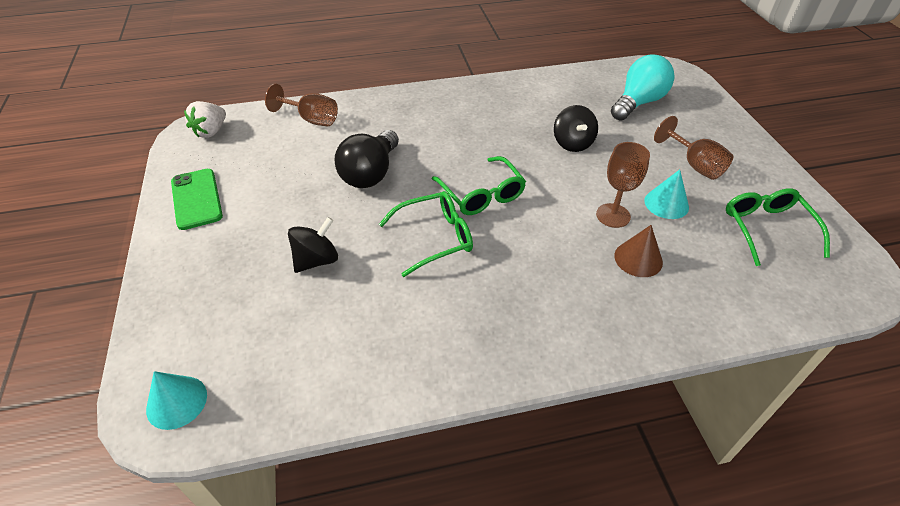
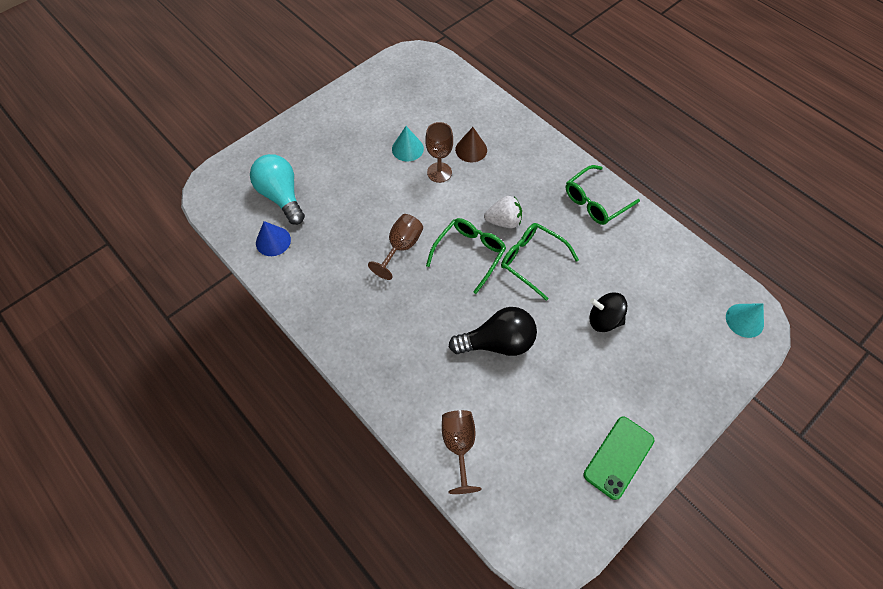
camera: 120 degrees left, 15 degrees up
white strawberry [184,101,226,138] -> white strawberry moved to [484,196,522,228]
black spinning top [554,105,598,152] -> none
turquoise light bulb [611,55,675,120] -> turquoise light bulb turned 45 degrees clockwise [250,154,305,225]
brown goblet [654,116,733,180] -> brown goblet moved to [368,214,423,280]
green glasses [726,188,830,266] -> green glasses moved to [566,165,640,225]
none -> blue cone [256,221,291,256]

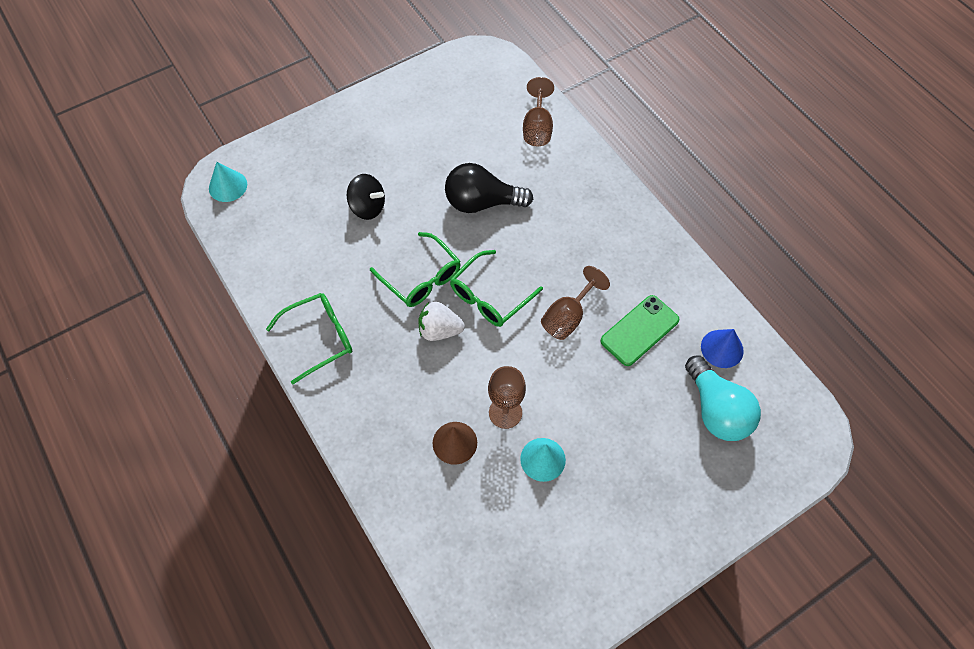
camera: 170 degrees left, 0 degrees up
green phone [583,417,654,500] -> green phone moved to [601,295,679,366]

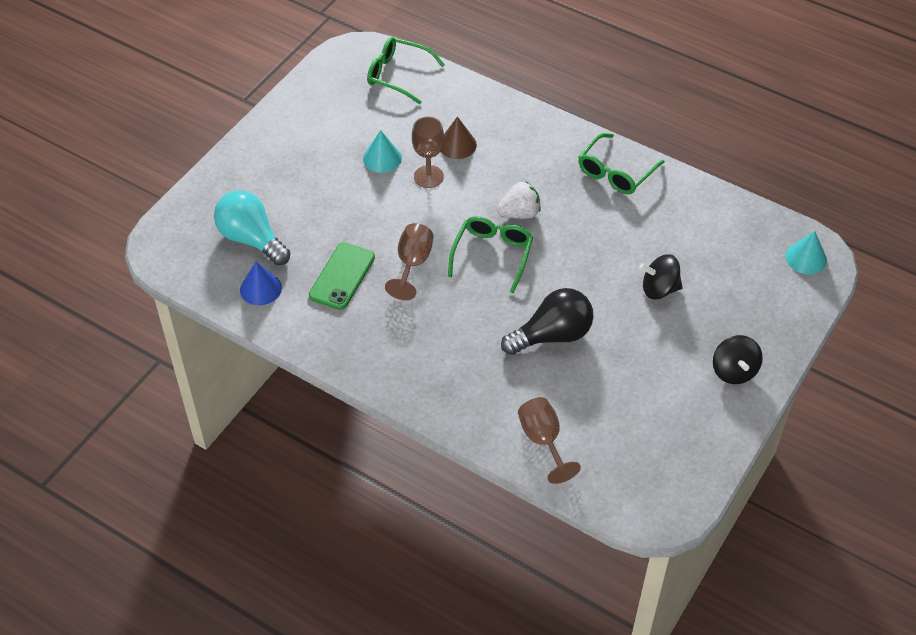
camera: 155 degrees right, 10 degrees down
green glasses [370,232,461,307] -> green glasses moved to [367,37,445,104]
none -> black spinning top [713,335,763,384]

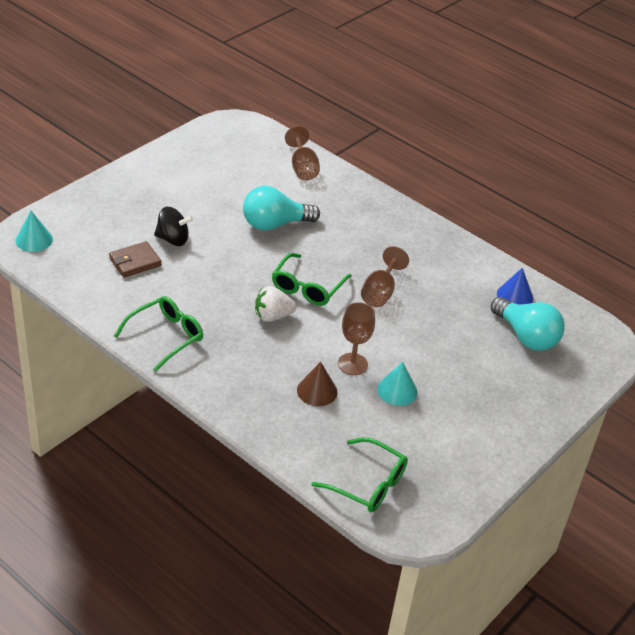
camera: 175 degrees left, 10 degrees down
green phone [309,242,375,310] -> none
black light bulb [501,288,594,355] -> turquoise light bulb [243,186,320,231]
black spinning top [713,335,763,384] -> none
none -> brown wallet [109,241,161,277]

